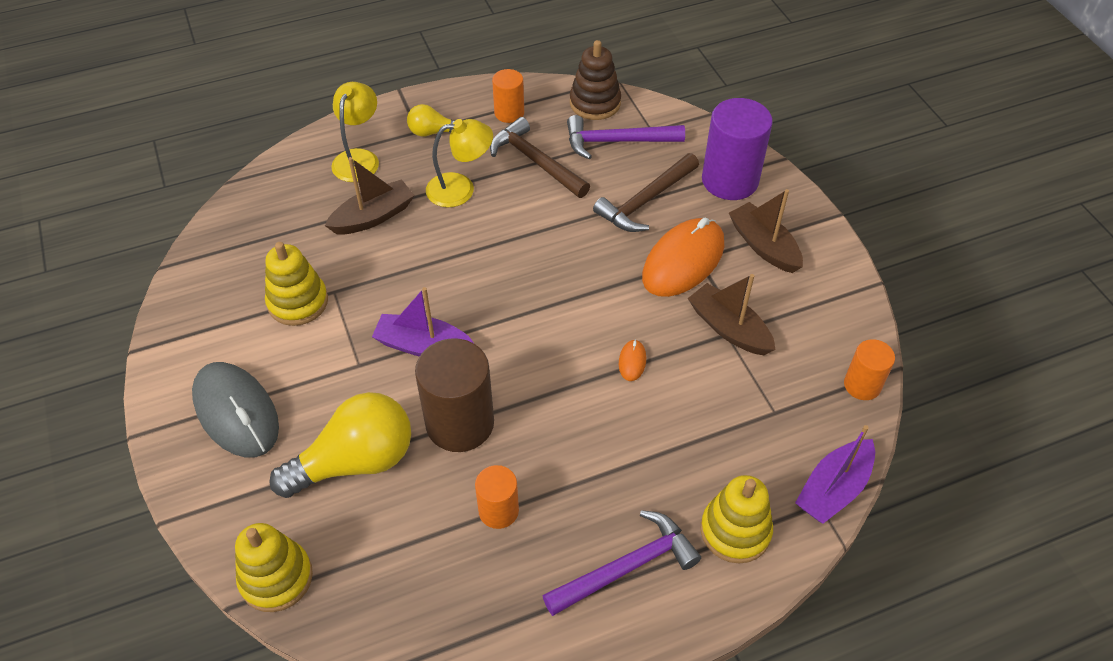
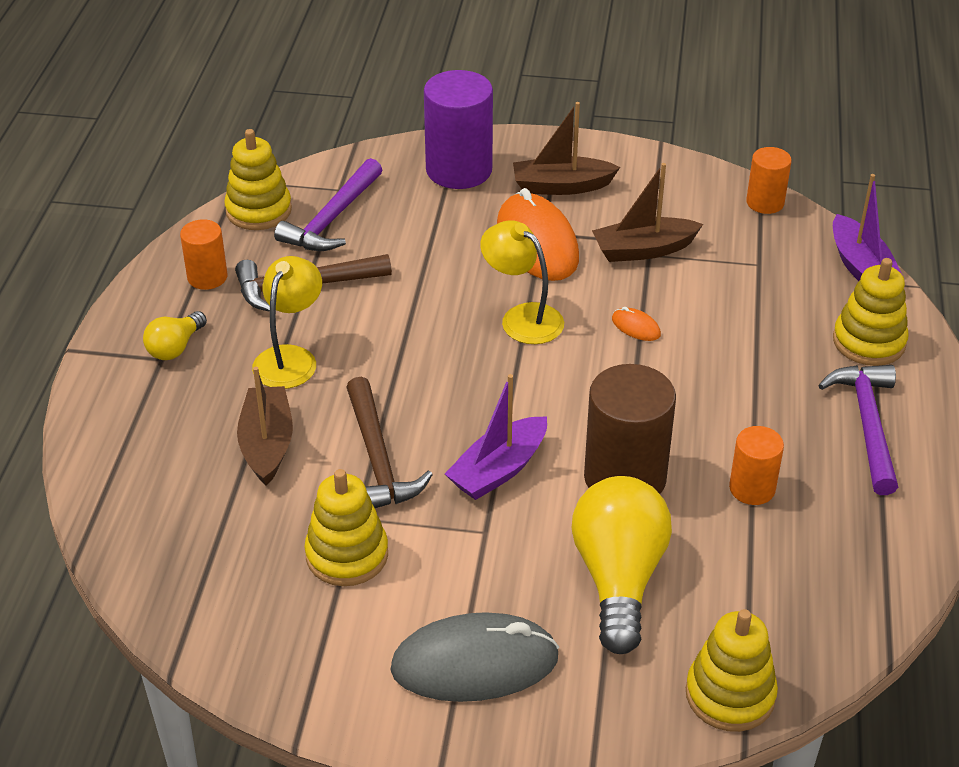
camera: 60 degrees left, 10 degrees down
yellow lamp [332,82,379,182] -> yellow lamp moved to [480,220,564,344]
brown stacking toy [570,40,621,120] -> yellow stacking toy [224,129,292,230]
brown hammer [593,153,699,232] -> brown hammer moved to [346,377,433,508]

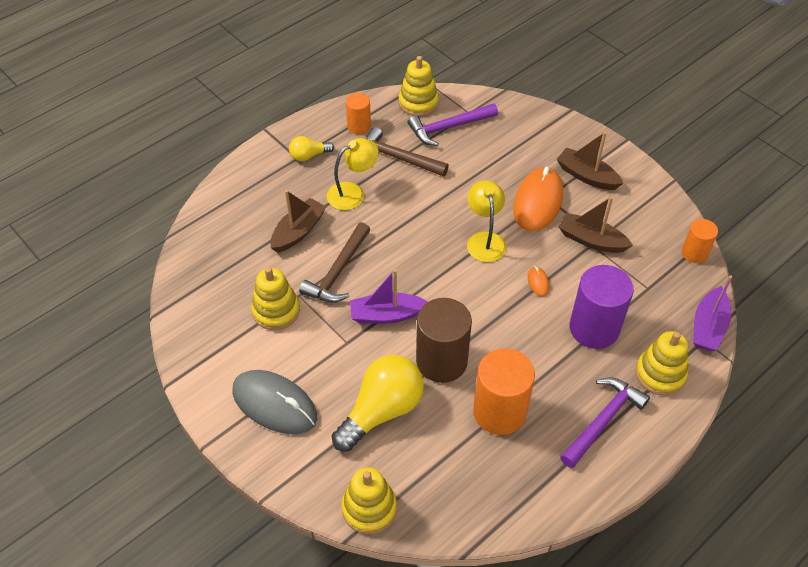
camera: 40 degrees right, 10 degrees up
purple cylinder [424,70,493,189] -> purple cylinder moved to [570,265,634,349]
orange cylinder [729,426,784,505] -> orange cylinder [473,348,535,435], size x1.80

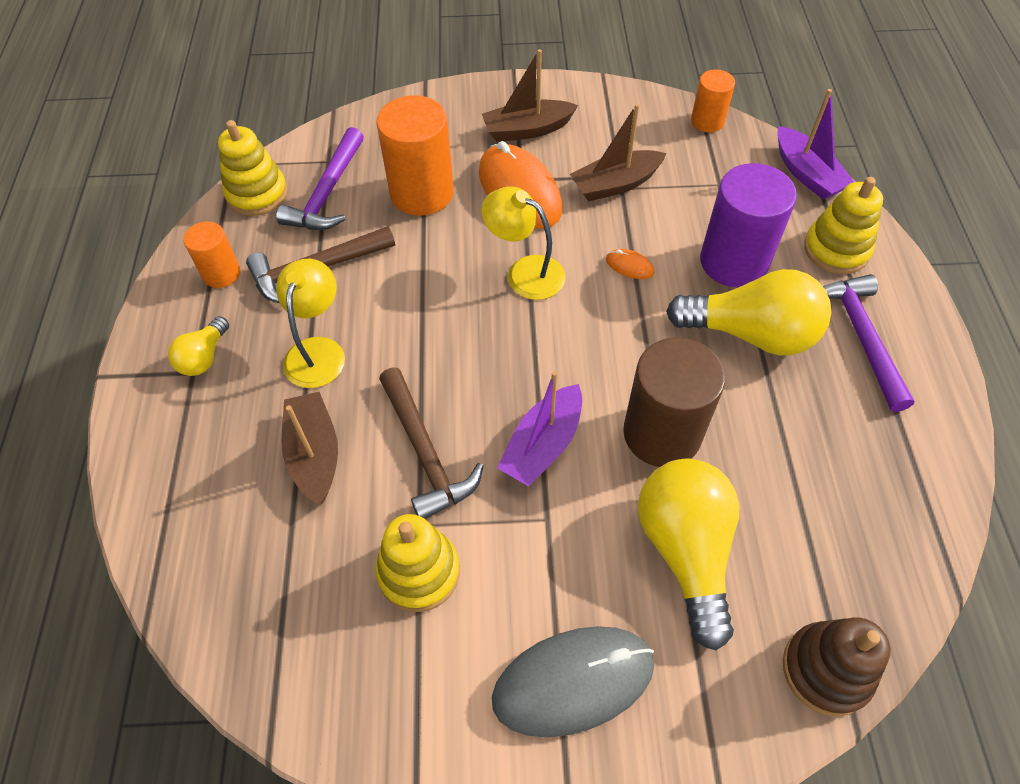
camera: 50 degrees left, 5 degrees up
yellow stacking toy [342,467,397,534] -> brown stacking toy [783,617,891,717]
orange cylinder [473,348,535,435] -> orange cylinder moved to [376,95,454,215]
none -> yellow light bulb [666,269,831,355]

